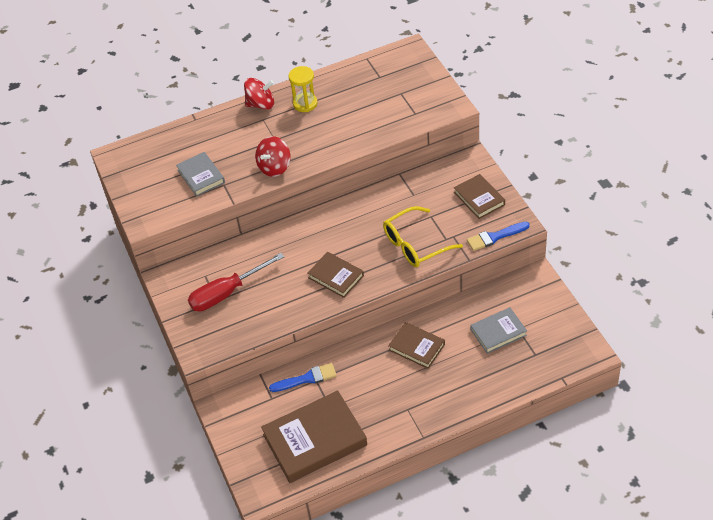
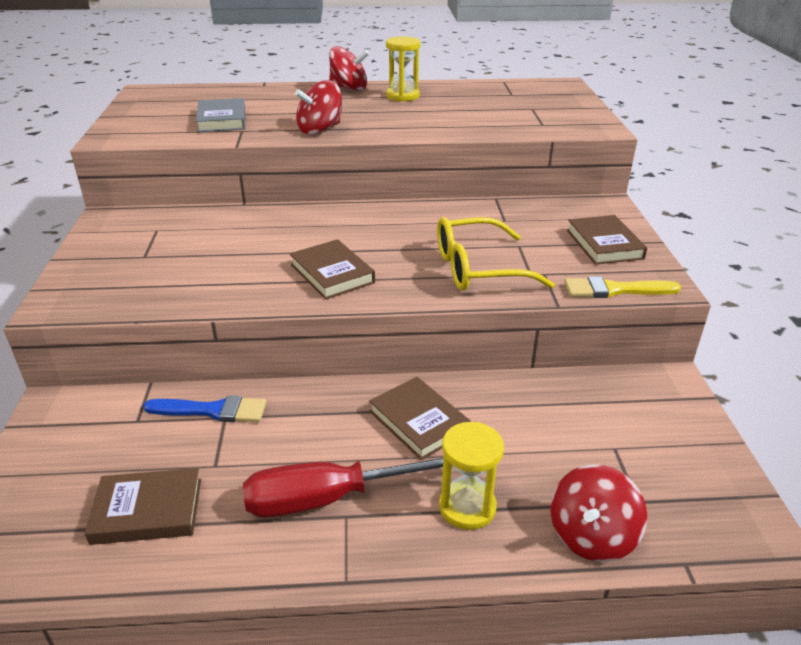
camera: 15 degrees right, 15 degrees down
red screwdriver [188,253,284,311] -> red screwdriver moved to [243,458,453,517]
brown book [261,390,367,483] -> brown book [84,468,201,545], size x0.56
blue brush [467,222,530,251] -> yellow brush [564,276,681,298]
grey book [471,307,527,354] -> none
none -> yellow hourglass [439,422,504,530]
none -> red spinning top [551,464,647,562]

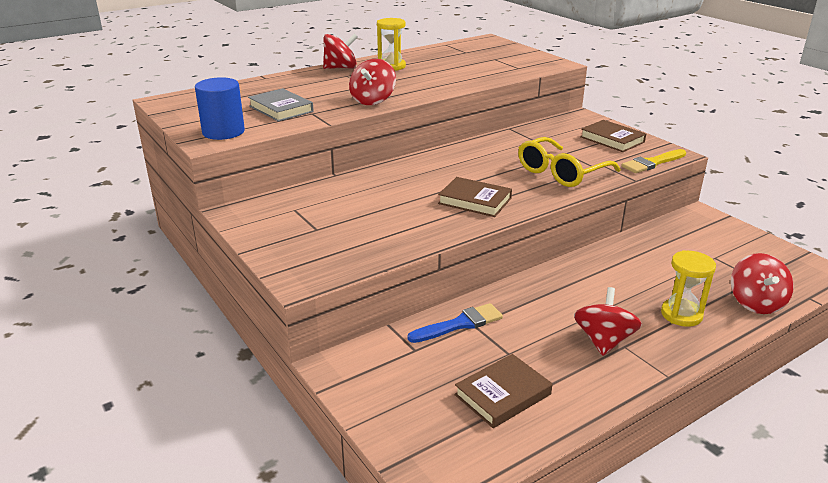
camera: 30 degrees left, 5 degrees down
red screwdriver [243,458,453,517] -> red spinning top [574,287,642,356]
brown book [369,377,471,460] -> none
none -> blue cylinder [195,77,245,140]

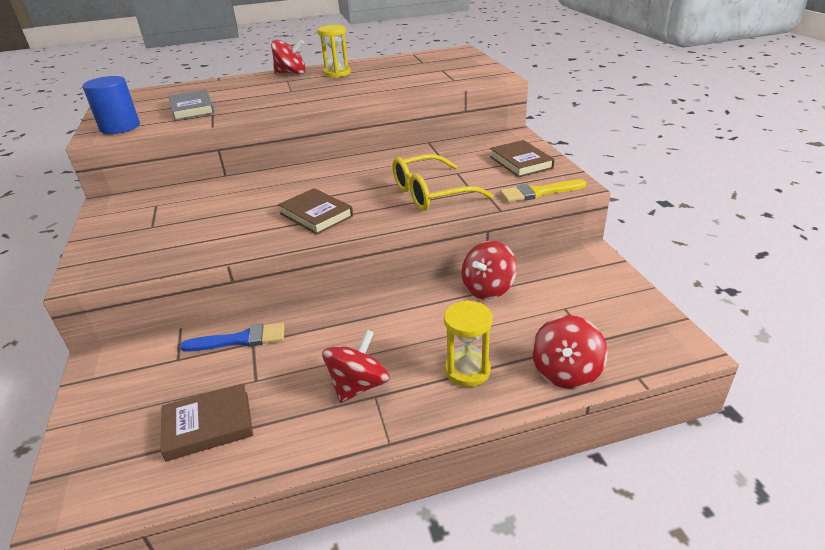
camera: 20 degrees right, 5 degrees up
red spinning top [349,59,396,105] -> red spinning top moved to [461,241,517,300]

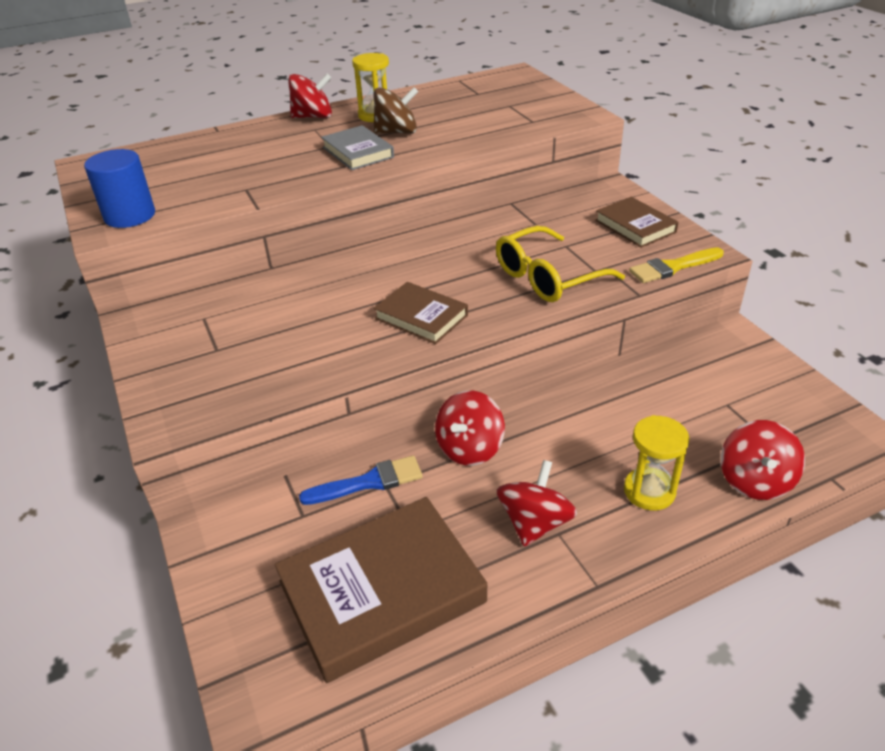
camera: 10 degrees left, 5 degrees up
brown book [161,383,253,461] -> brown book [275,497,487,683], size x1.79
grey book [168,90,215,121] -> grey book moved to [321,125,394,170]
red spinning top [461,241,517,300] -> red spinning top moved to [435,391,505,466]
none -> brown spinning top [373,87,418,134]

